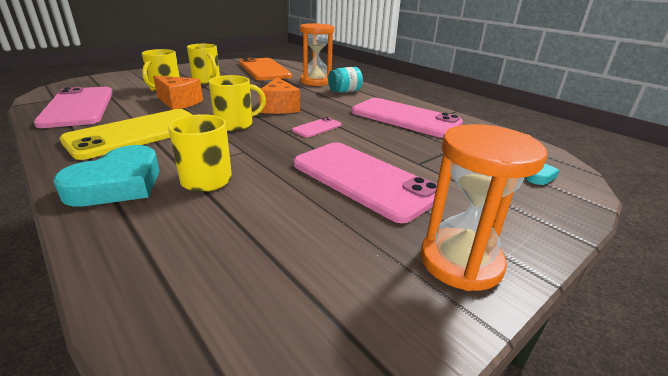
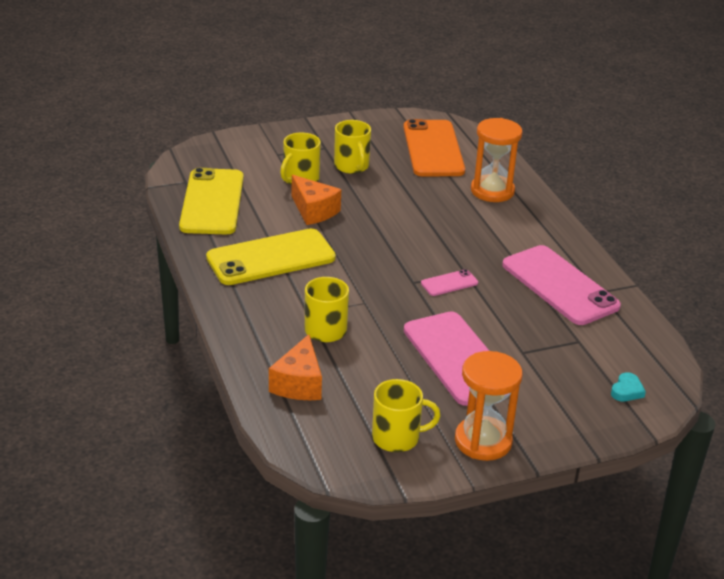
camera: 20 degrees right, 5 degrees up
pink phone [34,87,113,128] -> yellow phone [179,168,244,234]
turquoise heart [53,145,160,206] -> none
yellow mug [208,75,266,131] -> yellow mug moved to [372,379,441,452]
orange cheese [259,77,300,114] -> orange cheese moved to [269,334,322,400]
turquoise jar [328,67,363,93] -> none

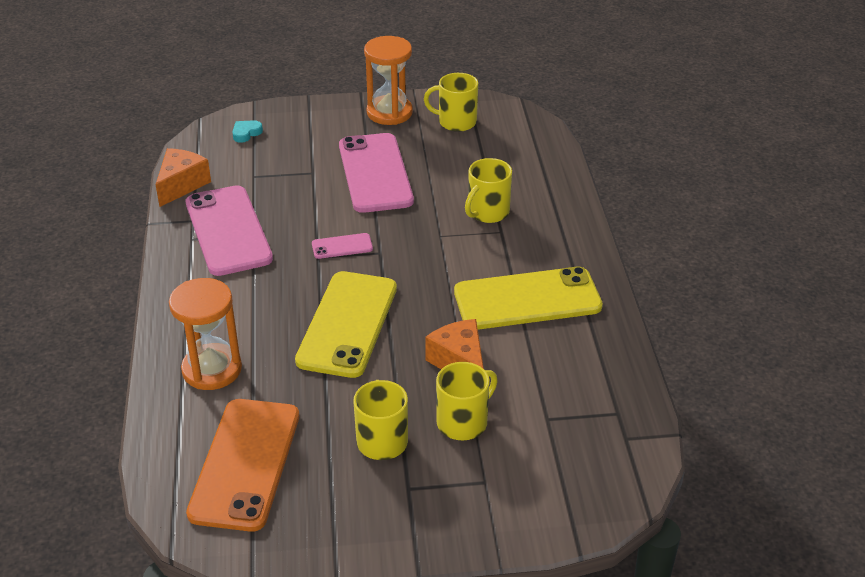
camera: 165 degrees left, 5 degrees up
yellow phone [179,168,244,234] -> yellow phone moved to [295,271,397,378]
orange cheese [269,334,322,400] -> orange cheese moved to [156,148,211,207]

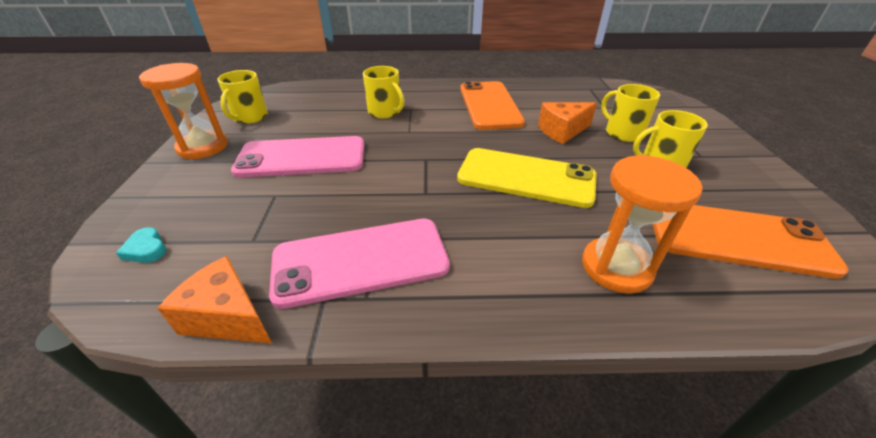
camera: 85 degrees left, 0 degrees up
pink phone [312,233,373,259] -> none
yellow phone [454,267,603,330] -> orange phone [460,81,525,130]

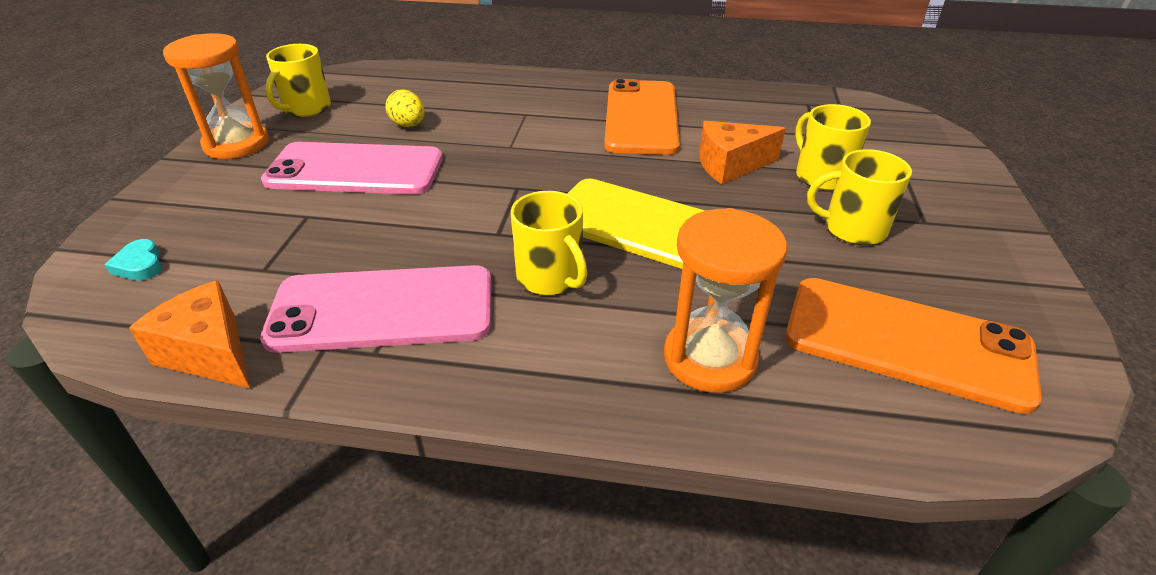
camera: 10 degrees right, 0 degrees up
yellow mug [363,66,404,119] -> yellow mug moved to [511,191,587,295]
none -> yellow egg [385,90,425,127]

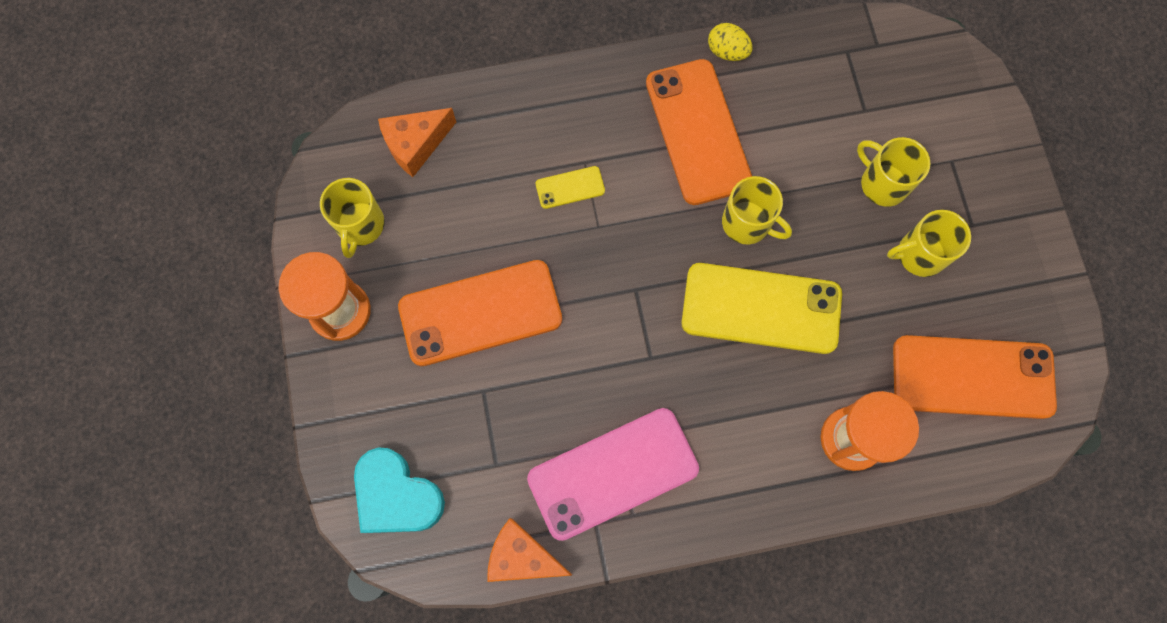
camera: 20 degrees left, 35 degrees up
turquoise heart [105,239,162,281] -> turquoise heart [354,447,445,533], size x2.15
pink phone [261,142,443,195] -> orange phone [398,260,562,366]
yellow egg [385,90,425,127] -> yellow egg moved to [708,23,753,61]
yellow mug [511,191,587,295] -> yellow mug moved to [722,176,792,244]
orange cheese [699,121,786,184] -> orange cheese moved to [378,108,456,177]
none -> yellow phone [536,166,605,209]

